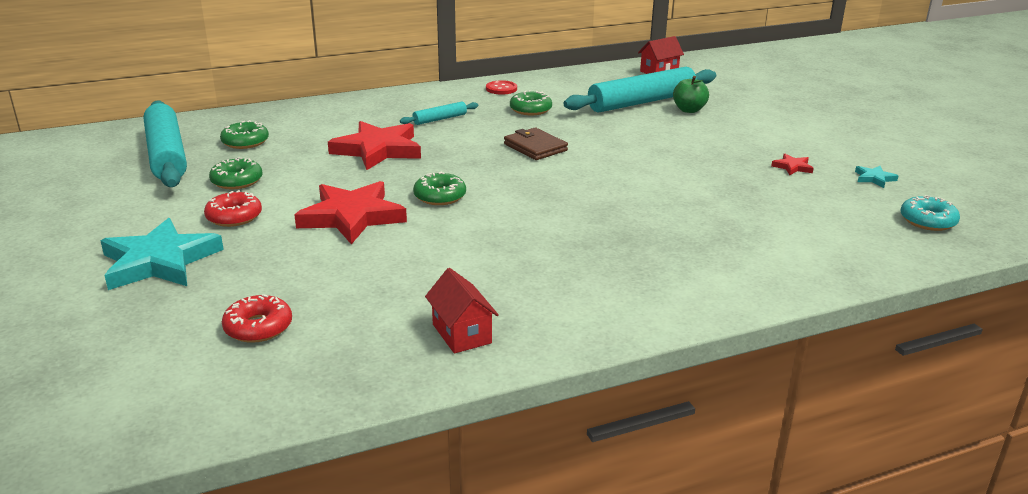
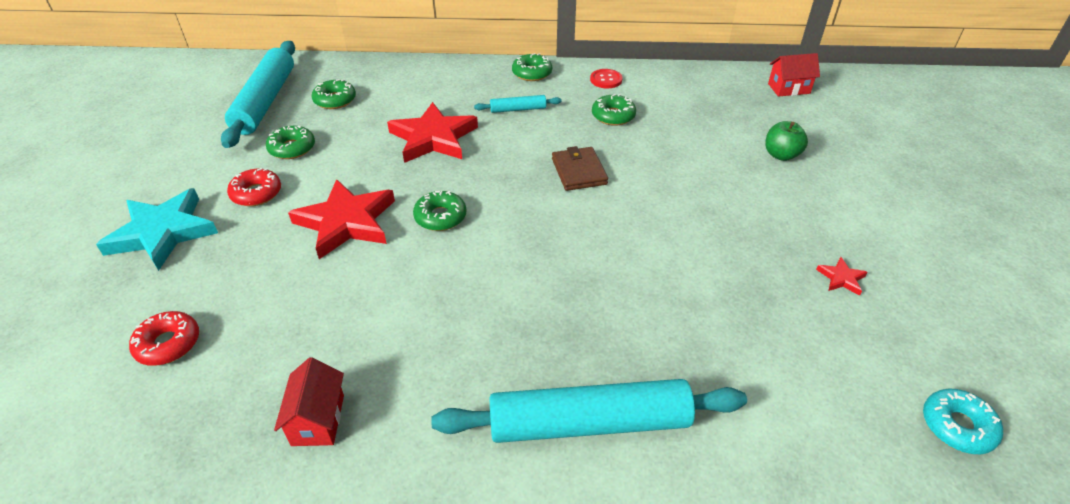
camera: 25 degrees right, 15 degrees up
turquoise rolling pin [564,67,716,113] -> turquoise rolling pin moved to [431,379,747,443]
turquoise star [855,166,898,188] -> none
none -> green donut [512,53,552,81]

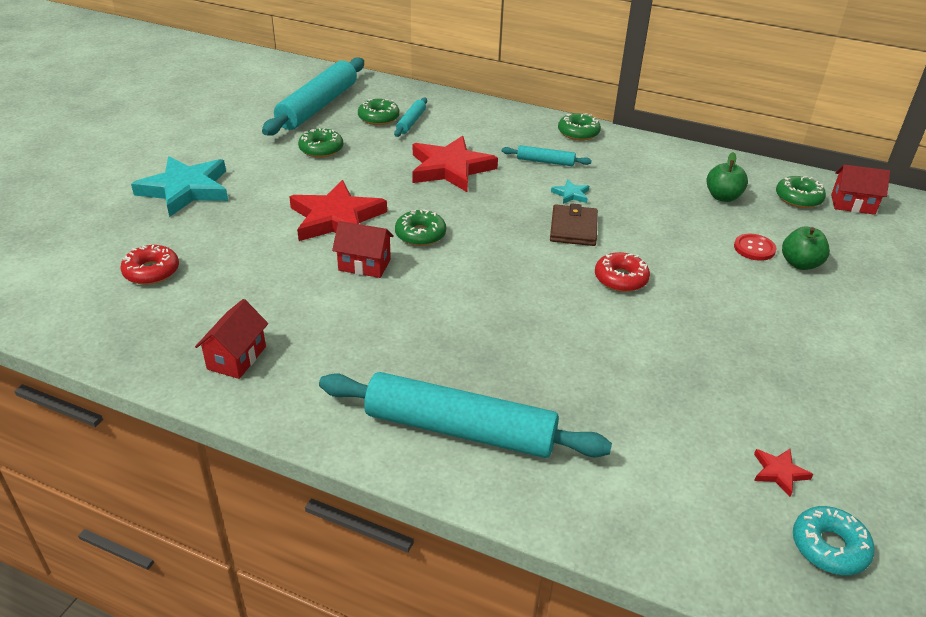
camera: 20 degrees right, 5 degrees down
red donut [227,168,281,206] -> red donut moved to [595,252,650,292]
red button [590,69,622,88] -> red button moved to [734,234,776,261]
green donut [592,94,636,126] -> green donut moved to [776,176,826,208]
red star [816,257,868,296] -> red star moved to [754,449,813,497]
none -> red house [332,221,394,278]
none -> turquoise rolling pin [394,98,427,137]
none -> turquoise star [551,179,589,204]
none -> green apple [706,152,748,202]

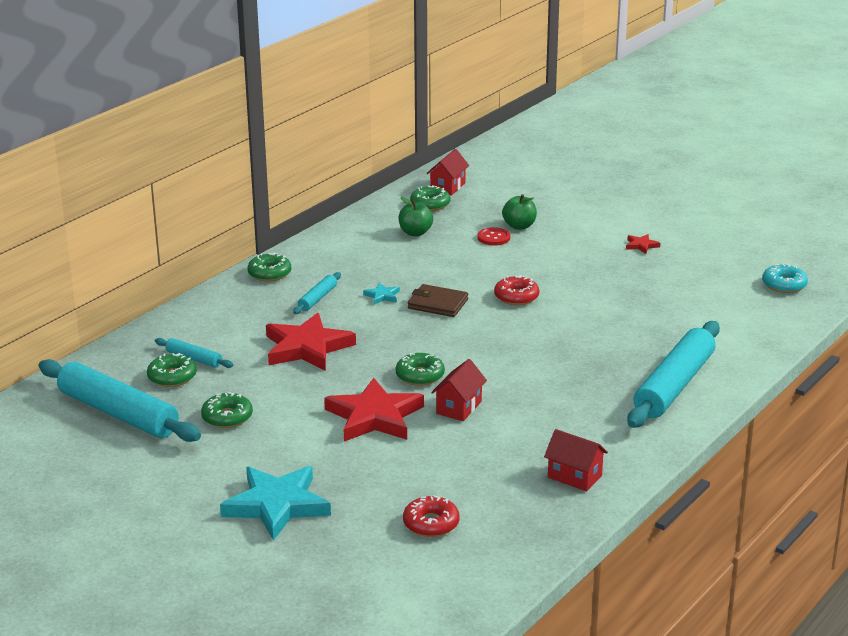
camera: 75 degrees left, 10 degrees down
red star [754,449,813,497] -> red star moved to [626,234,660,254]

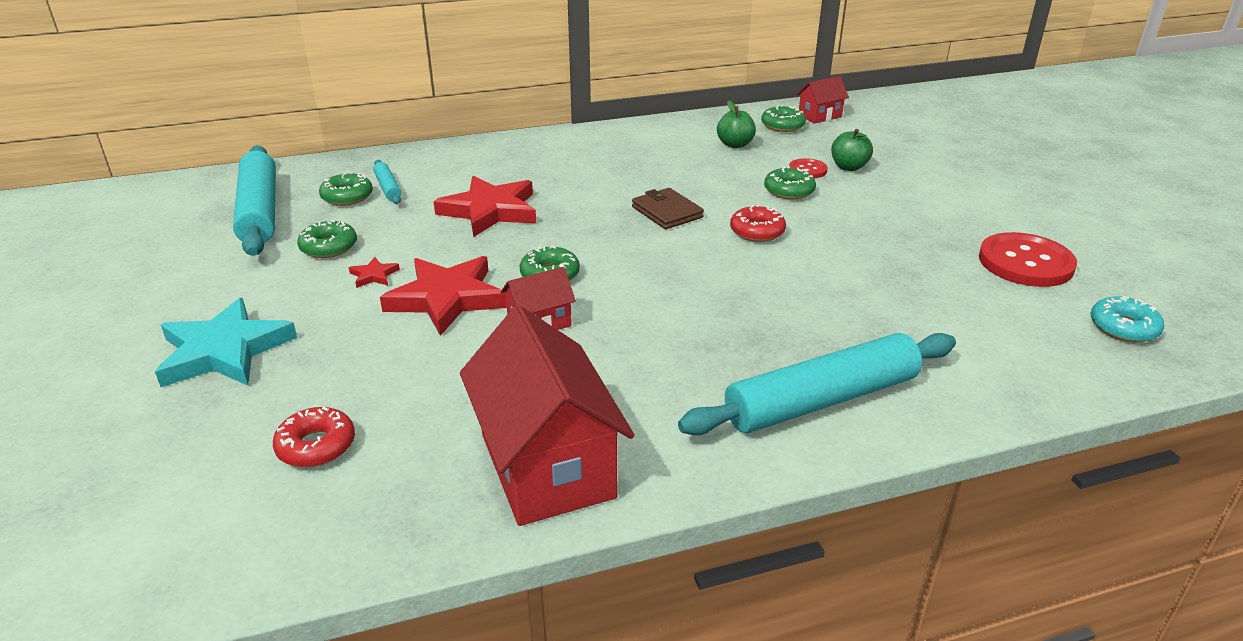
camera: 35 degrees right, 5 degrees up
green donut [247,252,291,282] -> green donut moved to [764,166,816,199]
turquoise rolling pin [293,272,341,314] -> none
turquoise star [363,283,400,305] -> none
red house [544,429,608,491] -> red house [460,306,635,526], size x2.07
red star [626,234,660,254] -> red star moved to [349,257,400,288]
none -> red button [979,232,1077,287]

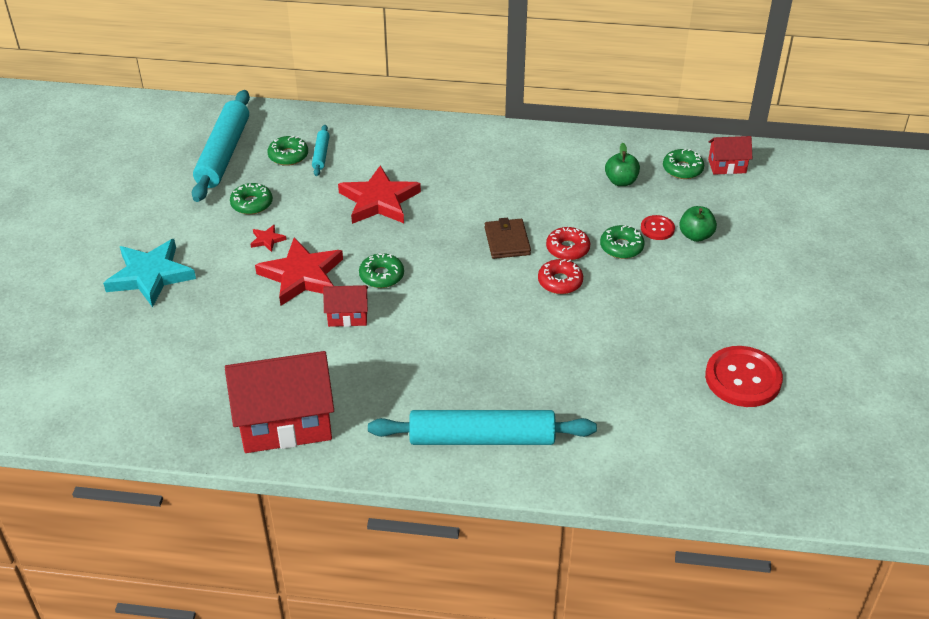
camera: 25 degrees right, 10 degrees up
red donut [273,407,355,467] -> red donut moved to [546,227,590,260]
red house [460,306,635,526] -> red house turned 75 degrees clockwise [225,351,334,453]
turquoise donut [1091,296,1164,342] -> none

